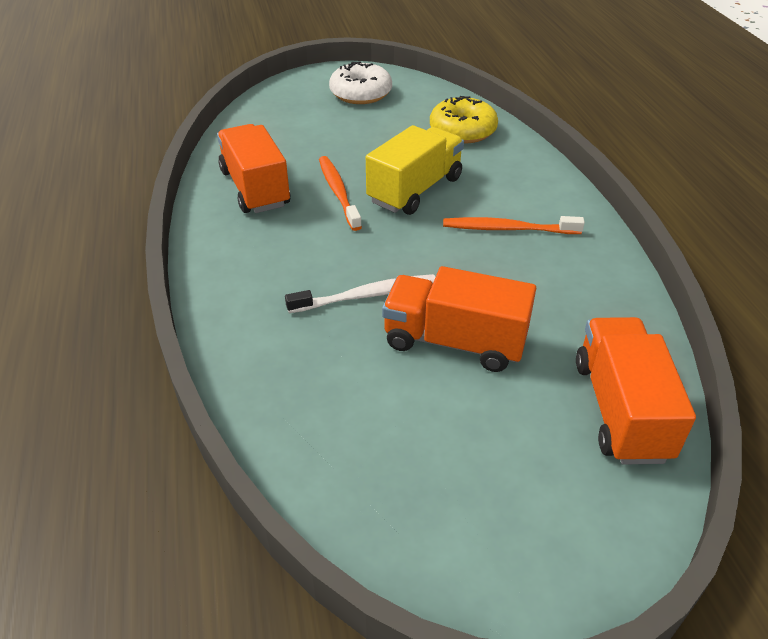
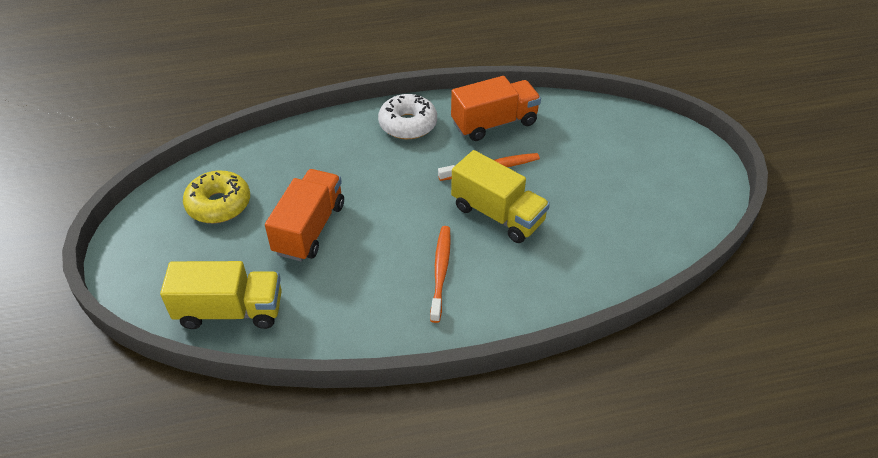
camera: 90 degrees right, 5 degrees up
white toothbrush [285,274,435,313] -> none
white donut [329,61,392,104] -> white donut moved to [378,94,437,139]
yellow donut [430,96,498,144] -> yellow donut moved to [183,170,250,223]
orange truck [576,317,696,464] -> yellow truck [160,261,282,329]

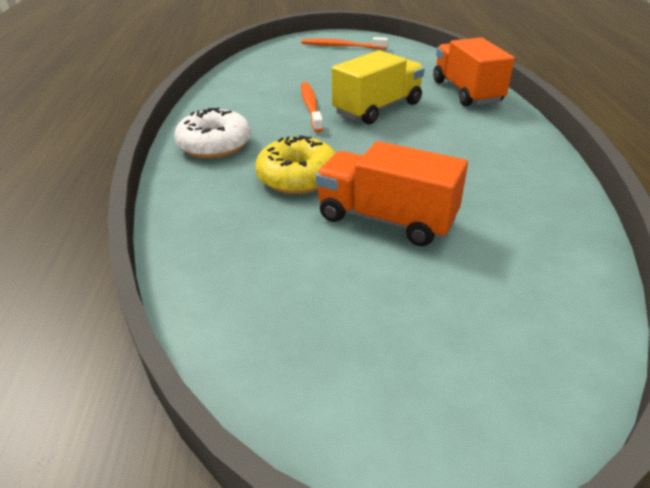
camera: 80 degrees left, 10 degrees down
yellow truck [160,261,282,329] -> none
yellow donut [183,170,250,223] -> yellow donut moved to [255,135,336,194]
orange toothbrush [430,226,451,323] -> orange toothbrush moved to [301,37,388,50]
orange truck [451,76,541,141] -> orange truck moved to [433,37,515,106]

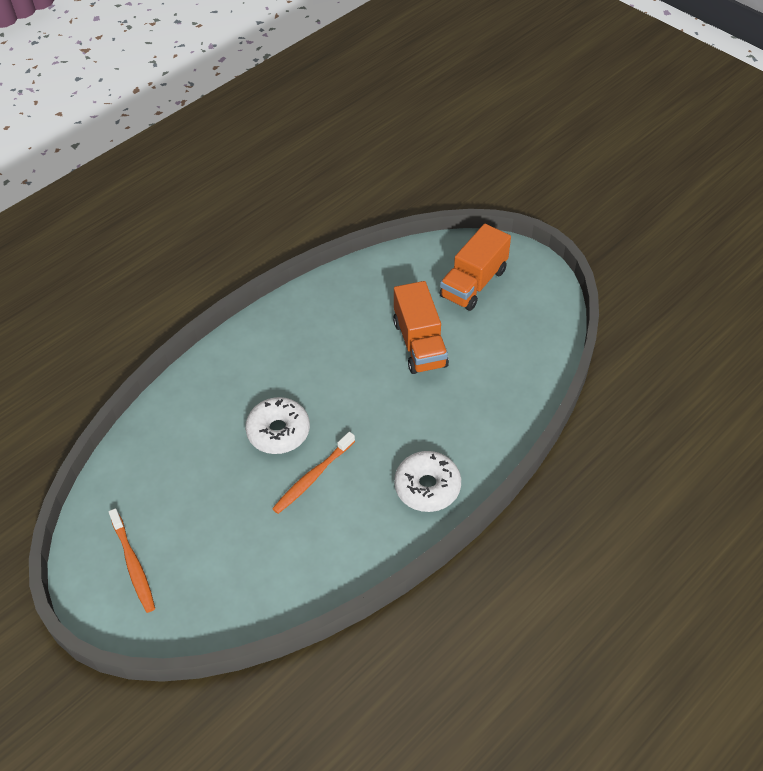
camera: 130 degrees left, 15 degrees up
yellow donut [255,135,336,194] -> none
yellow truck [332,50,425,124] -> white donut [245,397,310,454]
orange truck [433,37,515,106] -> orange truck moved to [439,224,511,311]

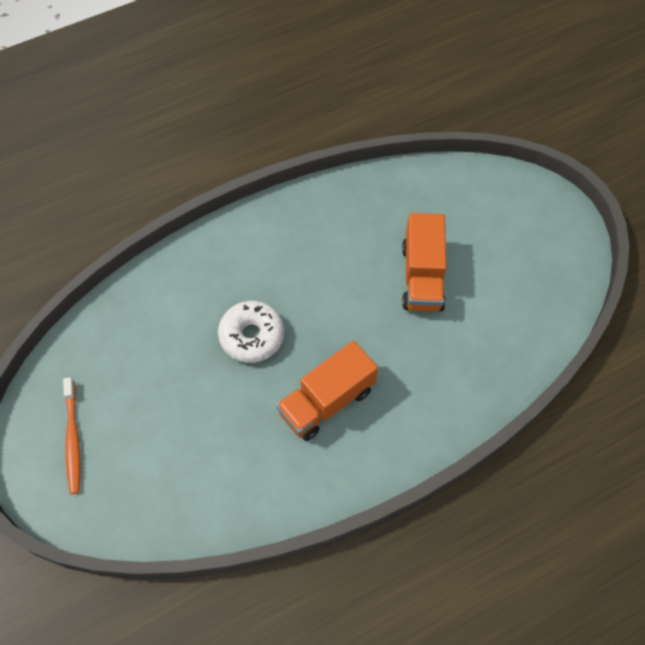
camera: 15 degrees right, 10 degrees up
orange toothbrush [272,432,355,514] -> none
white donut [394,451,461,512] -> none
orange truck [439,224,511,311] -> orange truck moved to [276,341,378,441]

